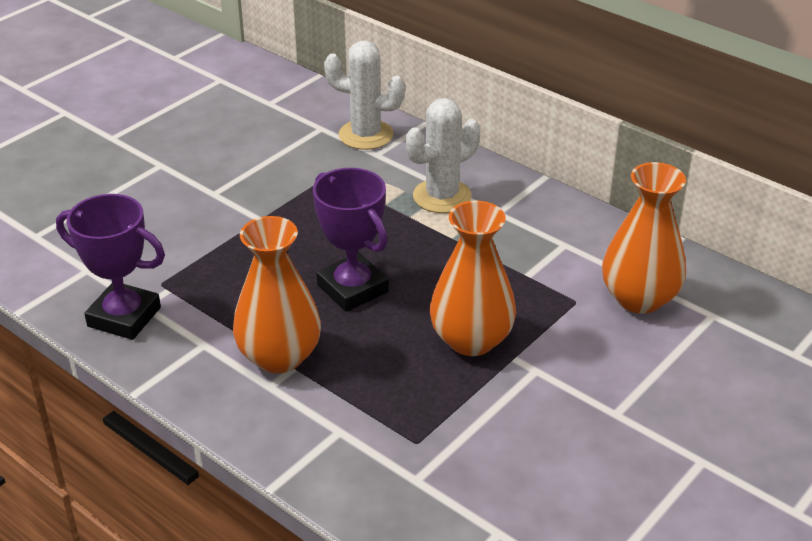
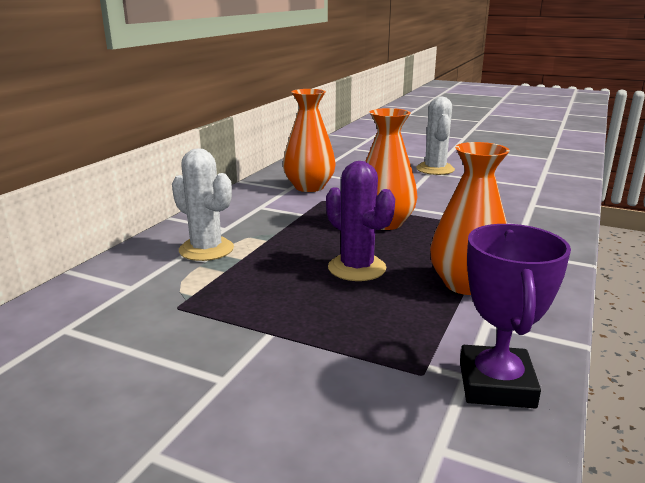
camera: 105 degrees left, 15 degrees down
purple trophy [313,168,389,312] -> purple cactus [326,161,395,281]
white cactus [324,40,405,150] -> white cactus moved to [416,96,455,175]

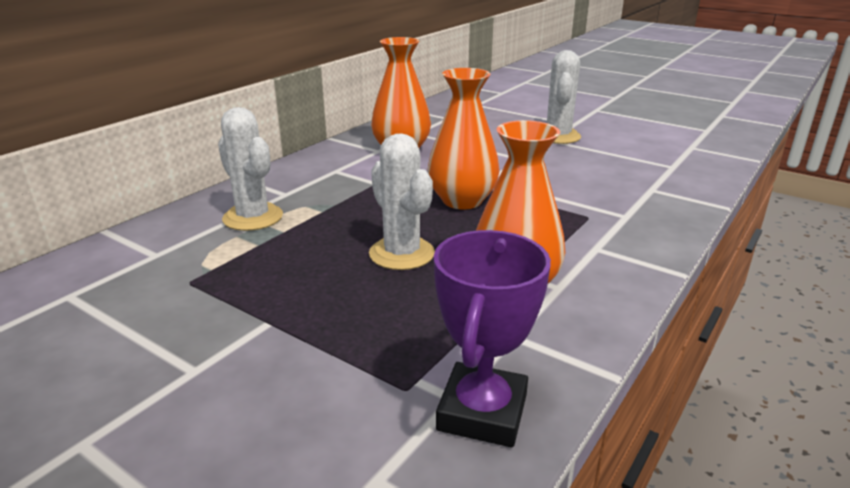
camera: 10 degrees right, 5 degrees up
purple cactus [326,161,395,281] -> white cactus [369,133,435,270]

